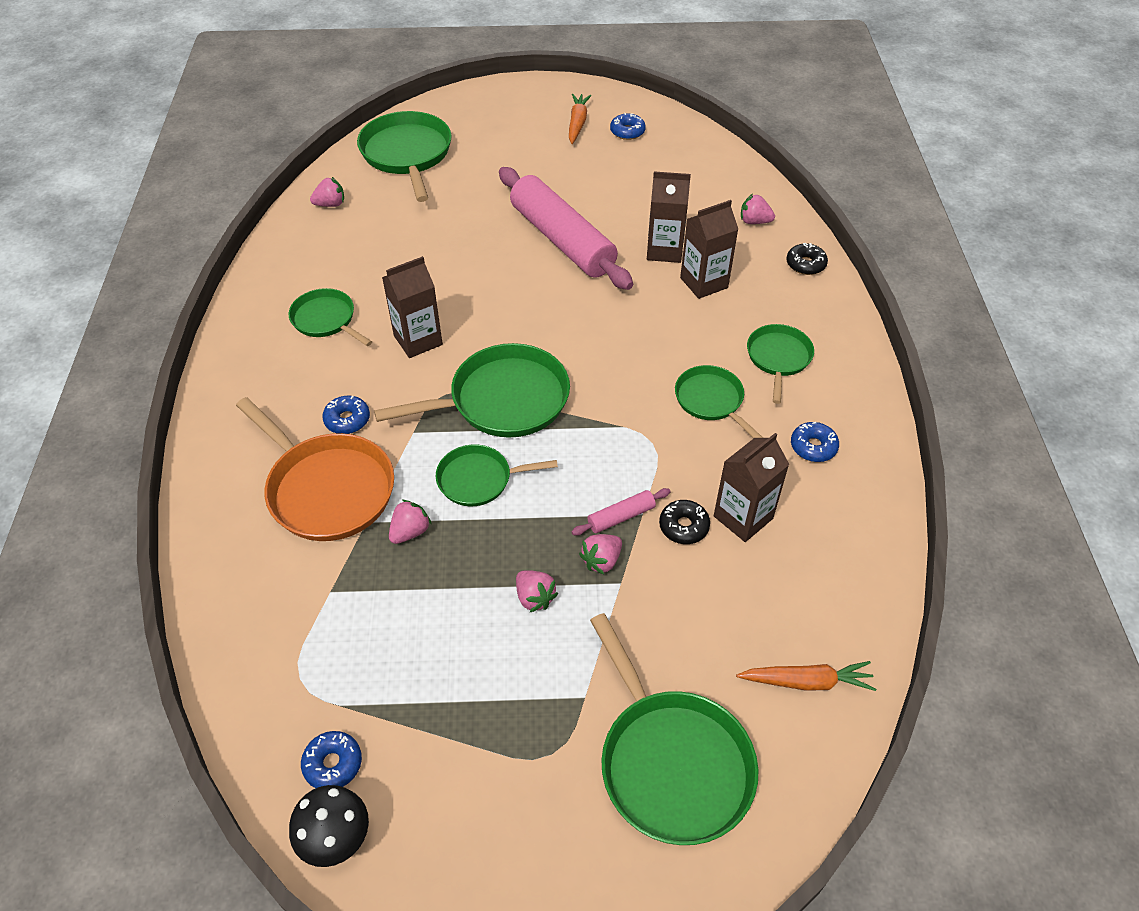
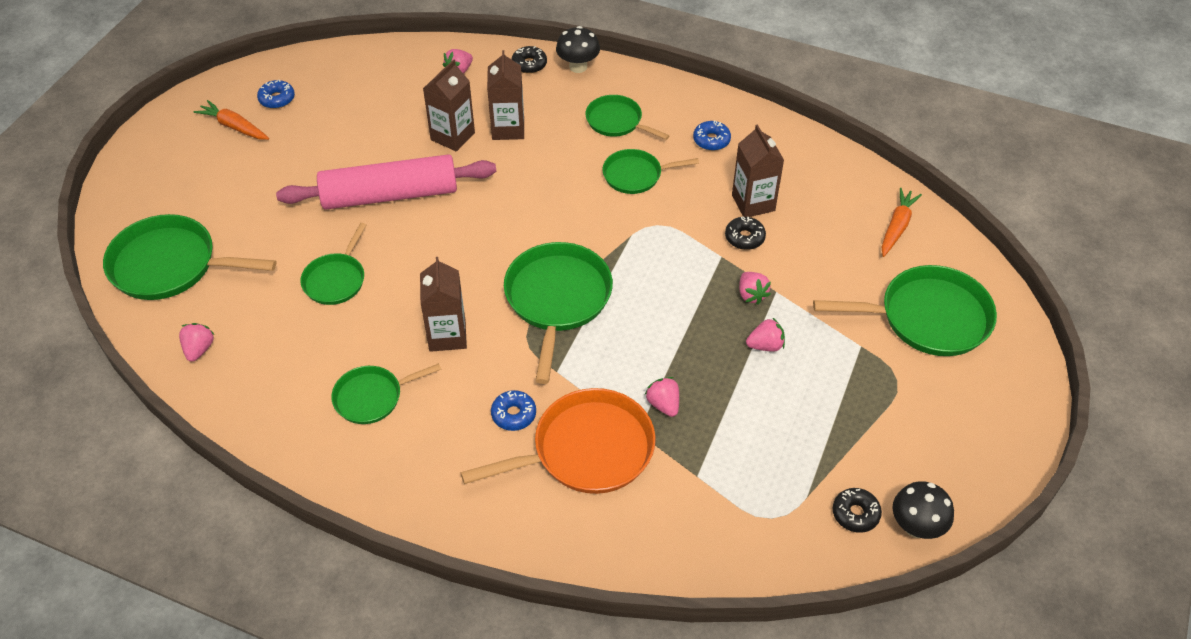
camera: 65 degrees left, 0 degrees up
blue donut [301,731,362,788] -> black donut [833,488,882,533]
green pan [436,444,558,506] -> green pan moved to [300,223,366,305]
pink rolling pin [571,488,671,536] -> none
none -> black mushroom [556,26,600,73]

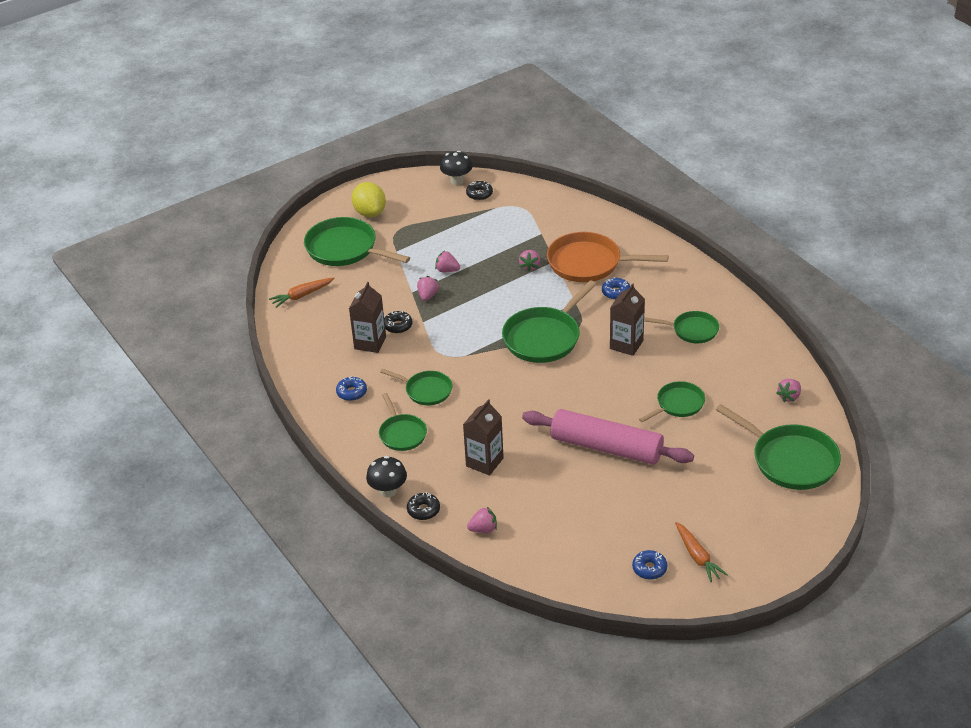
camera: 145 degrees left, 10 degrees down
brown carton [423,59,475,152] -> none
none -> yellow lemon [351,182,386,217]

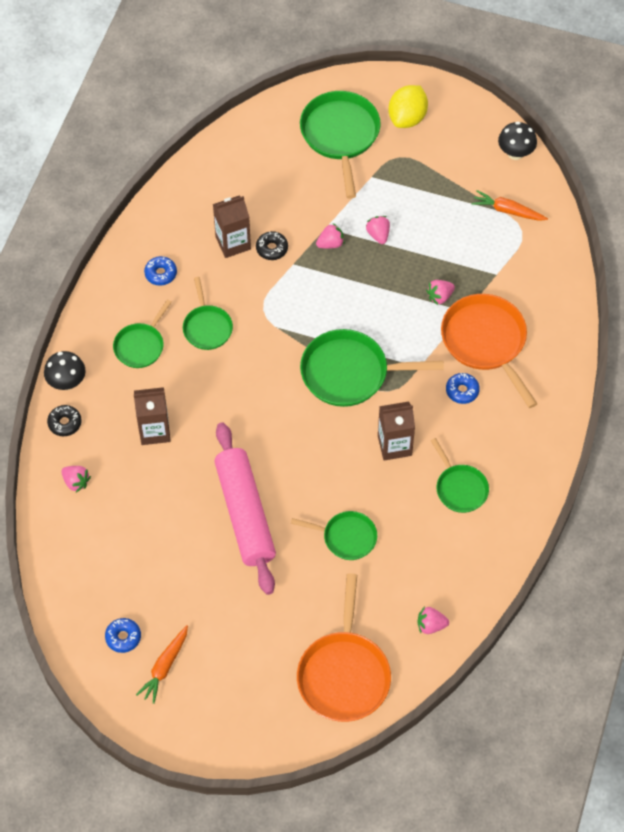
camera: 50 degrees right, 20 degrees up
orange carrot [269,277,334,308] -> orange carrot moved to [472,190,548,221]
black donut [466,181,493,200] -> none
green pan [716,404,841,490] -> orange pan [297,573,391,722]

